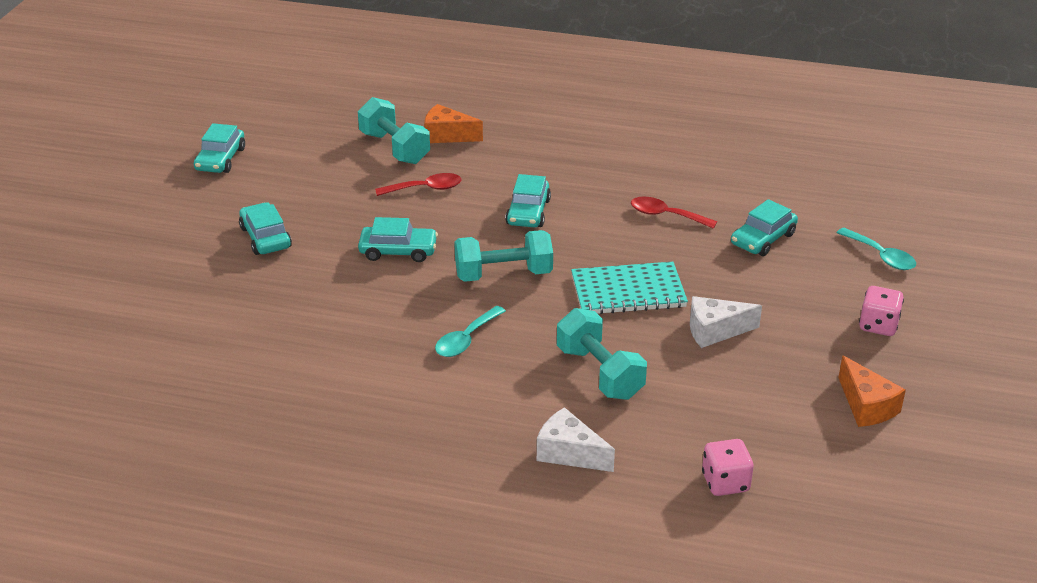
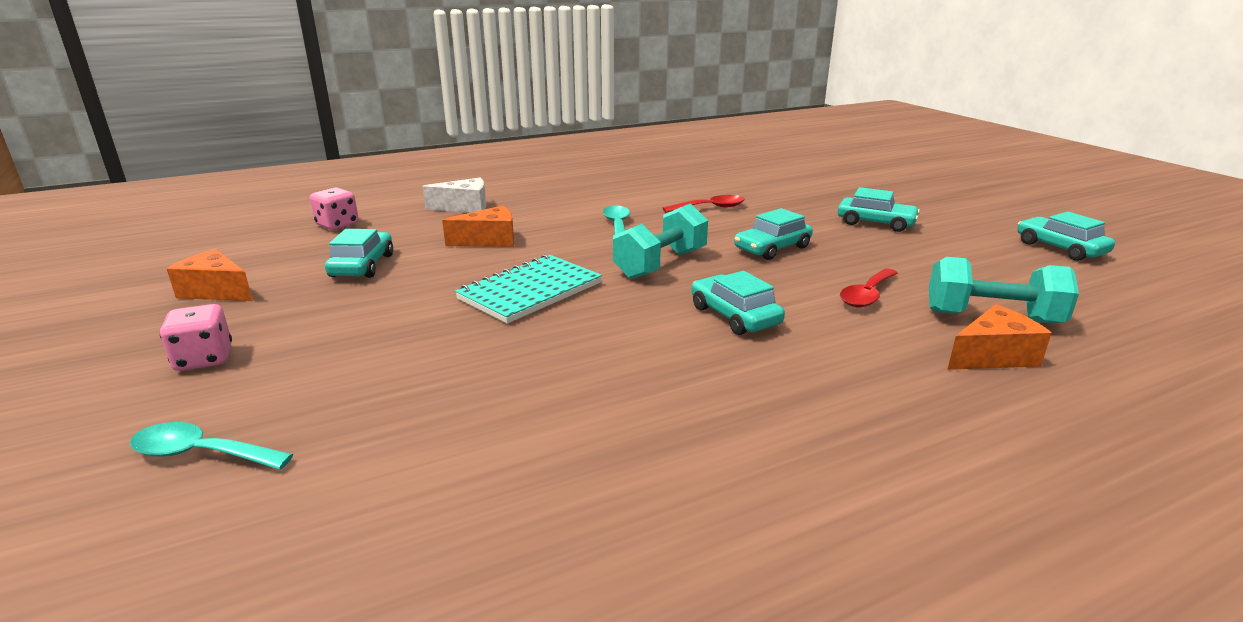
camera: 140 degrees right, 10 degrees down
turquoise dumbbell [557,308,647,400] -> orange cheese [442,206,514,247]
red spoon [631,197,717,229] -> red spoon moved to [663,195,745,213]
white cheese [690,296,762,348] -> none
turquoise car [731,199,798,256] -> turquoise car moved to [325,229,393,278]

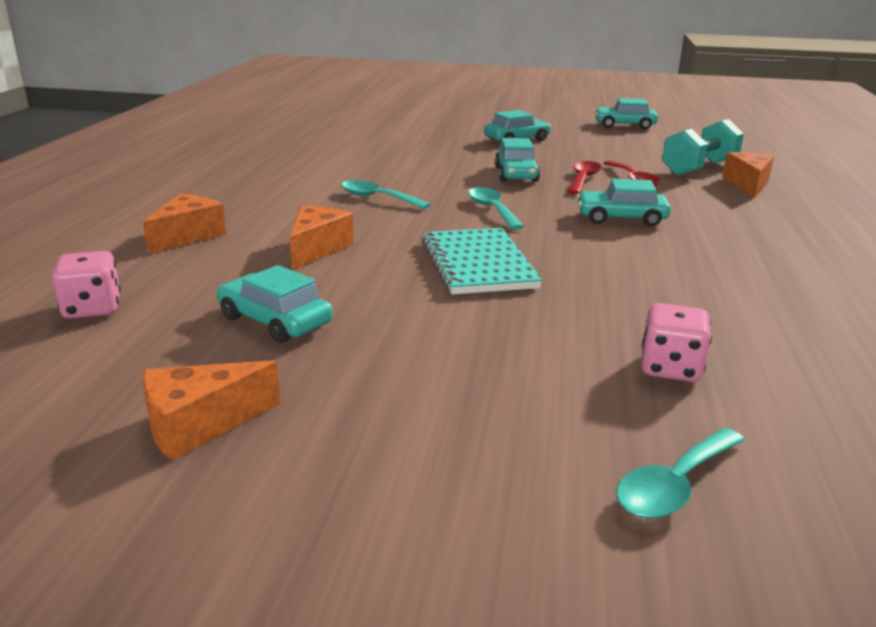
camera: 55 degrees left, 0 degrees up
pink dice [160,304,232,371] -> pink dice moved to [641,303,712,382]
white cheese [423,178,486,213] -> orange cheese [143,194,226,254]
turquoise dumbbell [613,203,708,279] -> turquoise spoon [468,187,524,230]
red spoon [663,195,745,213] -> red spoon moved to [567,161,602,195]

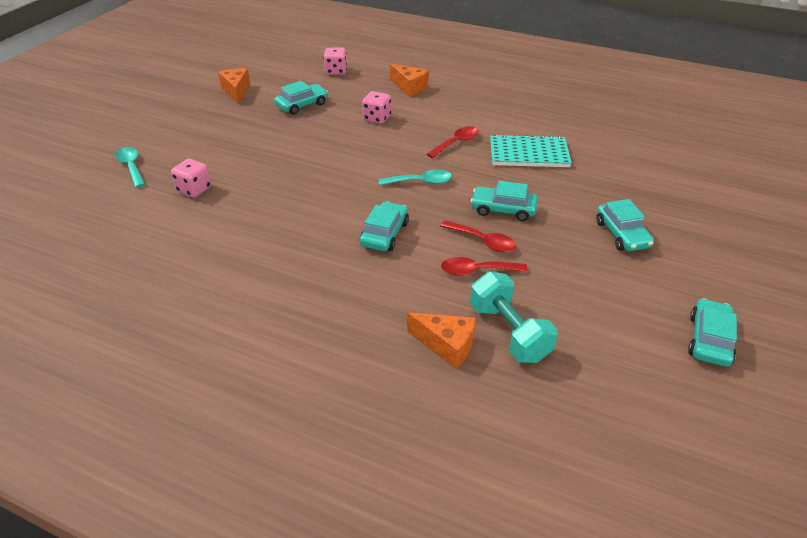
camera: 105 degrees right, 15 degrees up
orange cheese [290,206,354,270] -> pink dice [362,91,391,124]
turquoise spoon [341,180,431,209] -> red spoon [427,126,479,158]
turquoise notebook [422,228,542,294] -> turquoise notebook moved to [490,134,572,167]

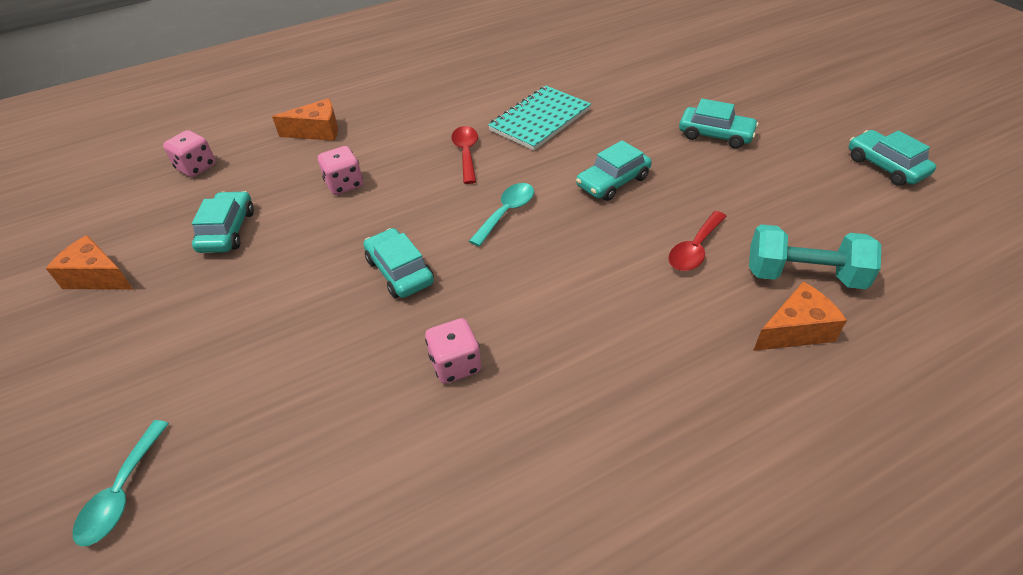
camera: 50 degrees left, 5 degrees up
turquoise spoon [115,147,145,188] -> turquoise spoon turned 90 degrees counterclockwise [73,420,169,546]
pink dice [171,159,211,197] -> pink dice moved to [425,318,481,384]
turquoise car [360,201,409,251] -> turquoise car moved to [363,228,434,298]
red spoon [441,220,516,252] -> none

